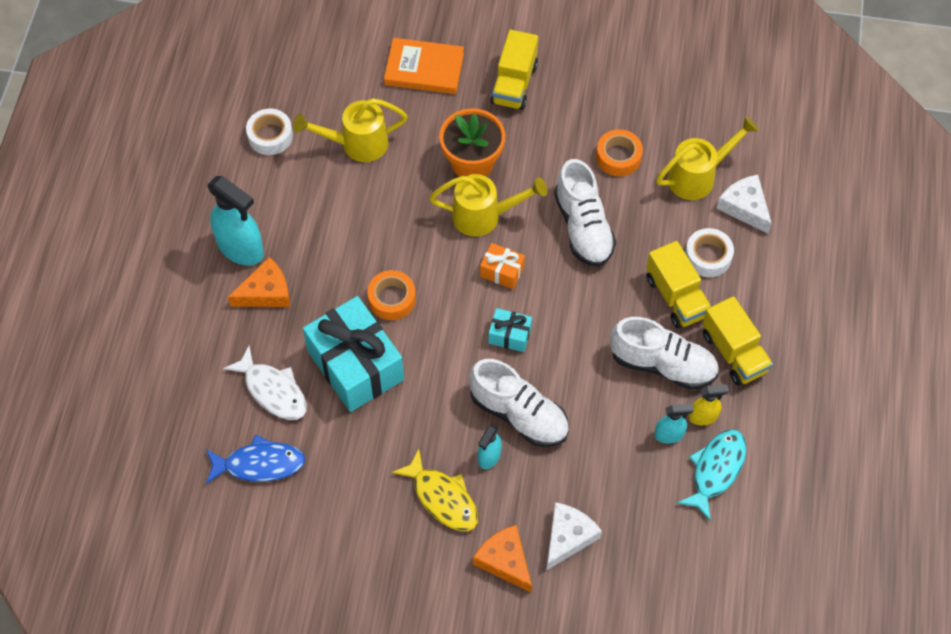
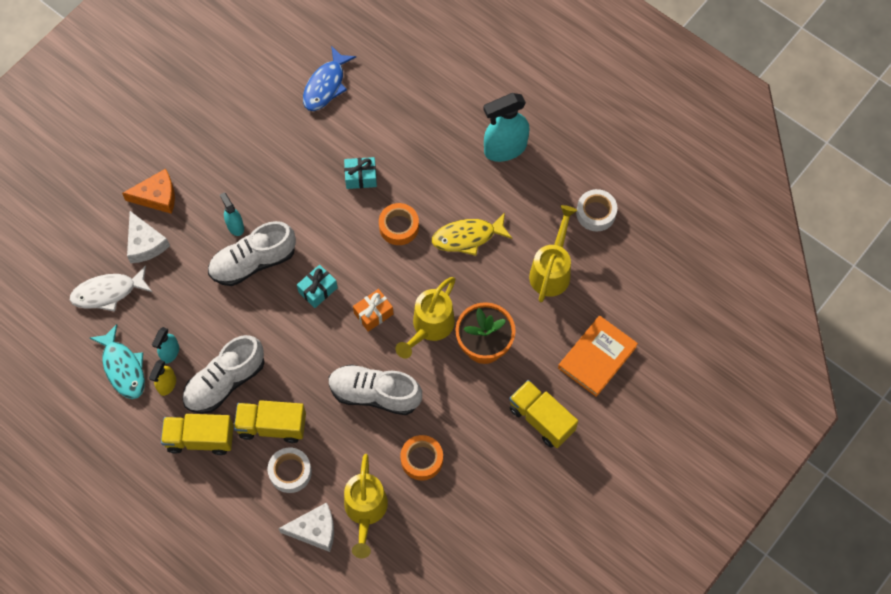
camera: 120 degrees right, 5 degrees up
white fish [223,346,307,420] -> white fish moved to [70,265,152,312]
orange cheese [228,257,290,307] -> none
turquoise gift [303,296,404,412] -> turquoise gift [344,157,377,189], size x0.46
yellow fish [392,449,478,531] -> yellow fish moved to [432,212,512,256]

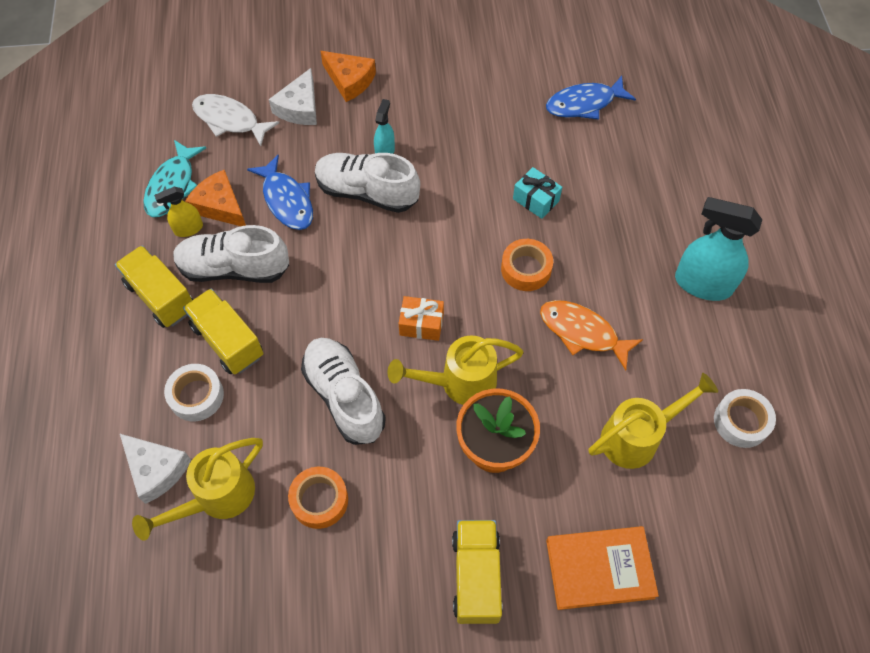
camera: 45 degrees right, 5 degrees down
turquoise spray bottle [152,327,179,364] -> orange cheese [185,170,246,226]
turquoise gift [297,265,338,308] -> none
yellow fish [432,212,512,256] -> orange fish [540,300,643,370]
none -> blue fish [247,155,313,230]

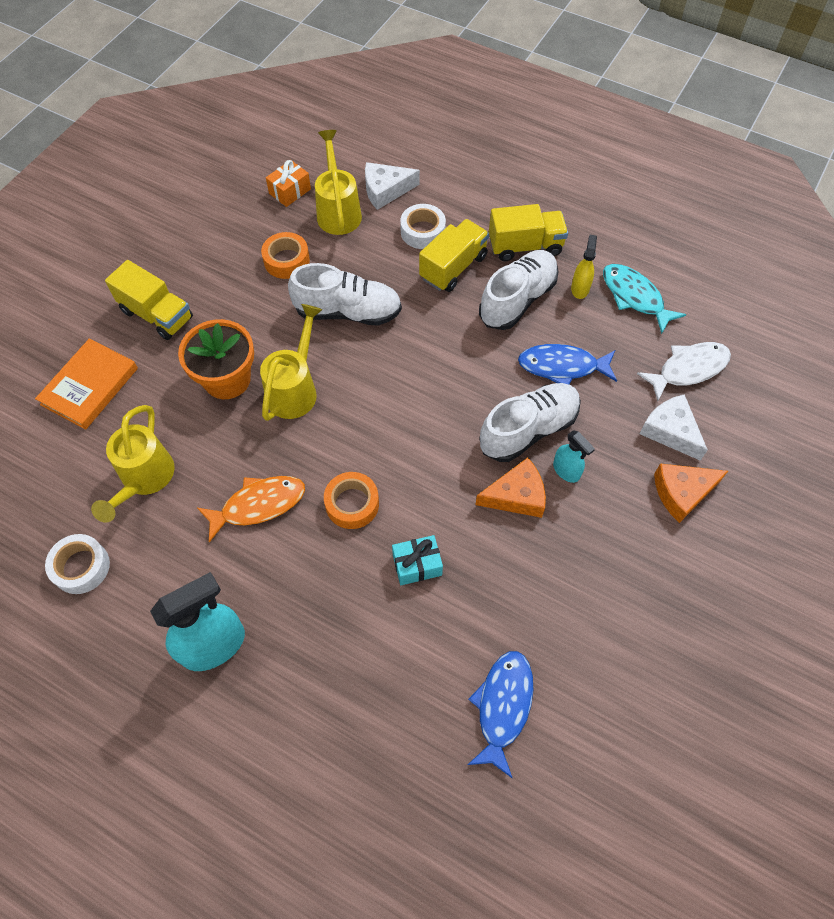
camera: 125 degrees right, 0 degrees up
yellow truck [183,288,264,375] -> yellow truck turned 45 degrees counterclockwise [419,219,489,292]
orange cheese [185,170,246,226] -> orange cheese moved to [475,458,546,518]
orange gift [399,296,444,341] -> orange gift moved to [266,160,311,207]

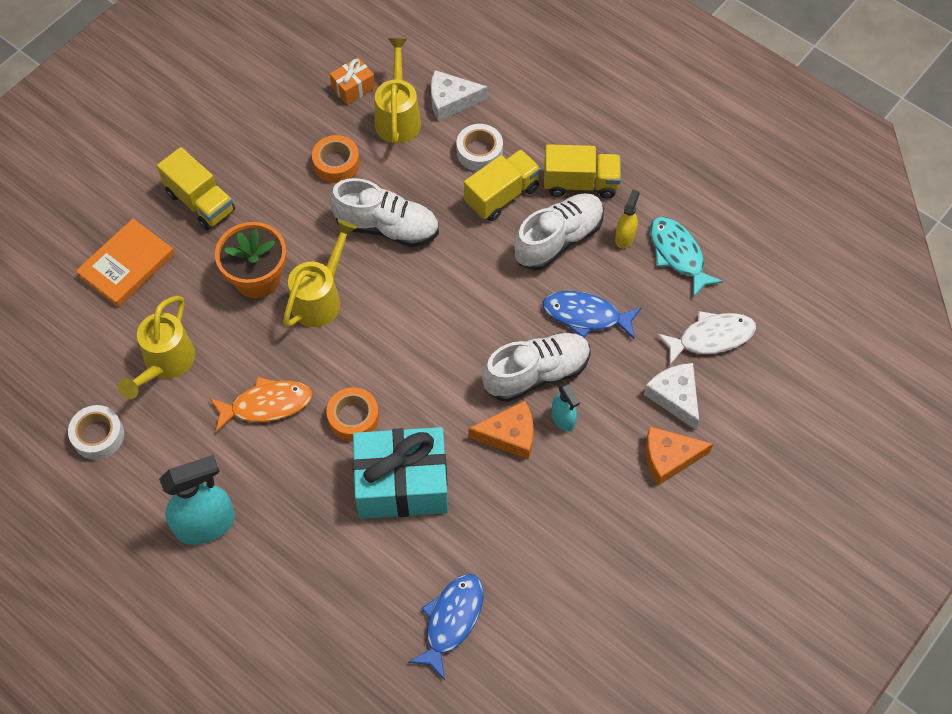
camera: 10 degrees right, 0 degrees up
turquoise gift [392,535,443,585] -> turquoise gift [353,427,448,519], size x2.18

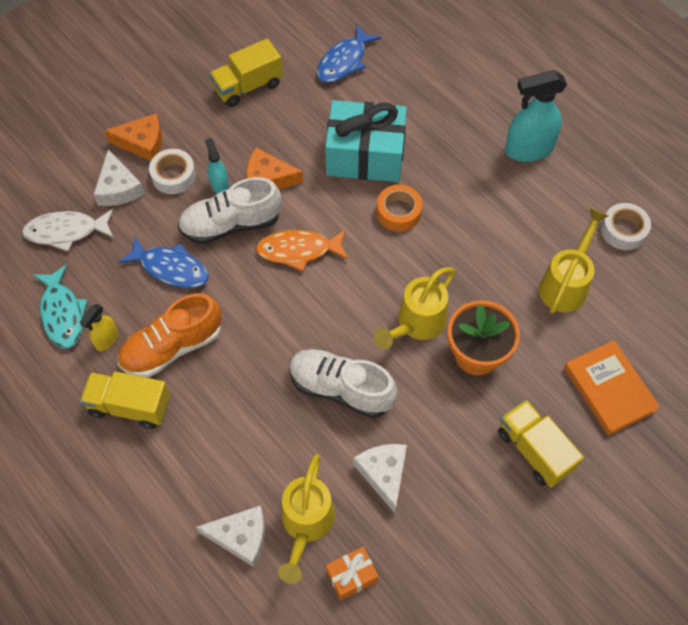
camera: 170 degrees left, 0 degrees up
orange book [76,219,174,307] -> orange book turned 75 degrees counterclockwise [564,340,660,436]
orange fish [210,377,312,432] -> orange fish moved to [256,230,348,271]
orange tape [312,135,360,183] -> white cheese [353,444,407,513]
white tape [457,124,503,171] -> white tape moved to [149,149,196,194]
yellow truck [464,149,541,221] -> yellow truck moved to [209,38,283,107]
white shoe [514,193,604,270] -> orange shoe [118,293,222,378]

